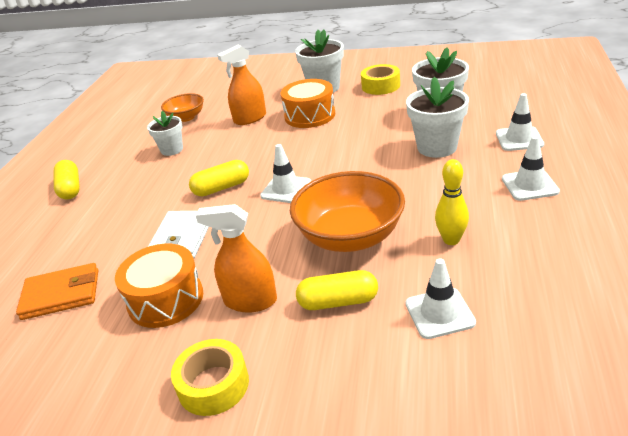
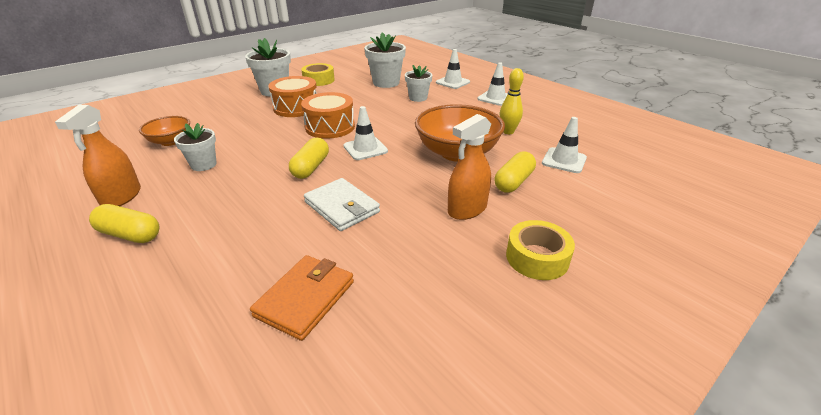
camera: 55 degrees left, 0 degrees up
orange drum [115,244,203,328] -> orange drum moved to [301,92,355,139]
orange spray bottle [217,45,266,125] -> orange spray bottle moved to [55,105,141,206]
white flower pot [406,77,469,158] -> white flower pot [405,65,432,102], size x0.63

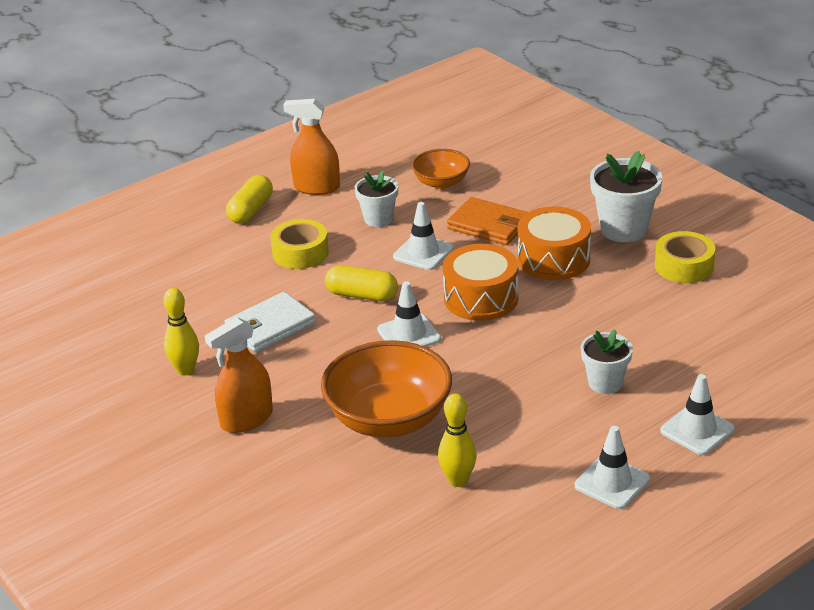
camera: 95 degrees right, 0 degrees up
orange wallet [250,255,354,341] -> orange wallet moved to [447,197,528,245]
white flower pot [364,32,406,88] -> none
orange spray bottle [448,114,491,220] -> orange spray bottle turned 90 degrees counterclockwise [205,317,273,433]
yellow capsule [495,151,536,193] -> none
yellow tape [506,220,575,280] -> yellow tape moved to [270,219,329,269]
white traffic cone [542,117,587,173] -> white traffic cone moved to [393,202,454,270]
none -> yellow bowling pin [163,288,199,376]

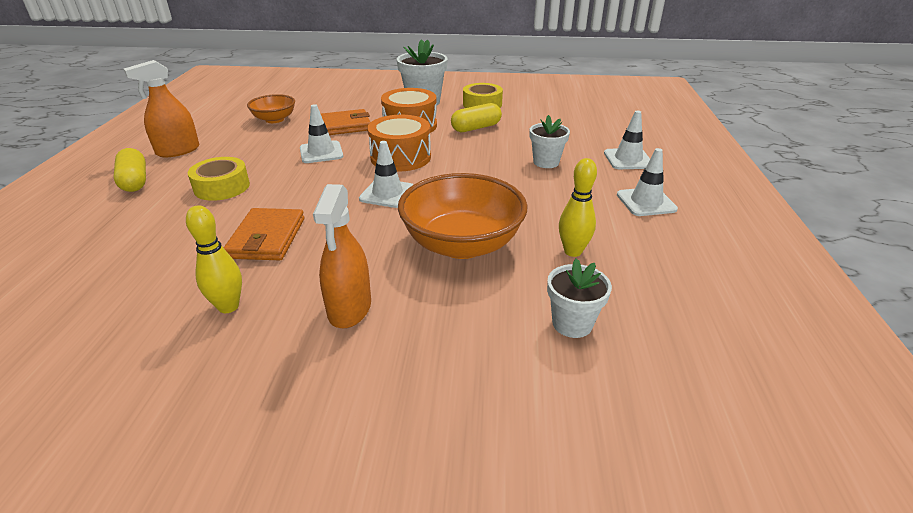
camera: 50 degrees left, 0 degrees up
white wallet [224,292,316,353] -> orange wallet [224,208,305,260]
yellow capsule [325,265,398,301] -> yellow capsule moved to [451,103,502,132]
white flower pot [355,170,398,227] -> white flower pot moved to [547,258,612,338]

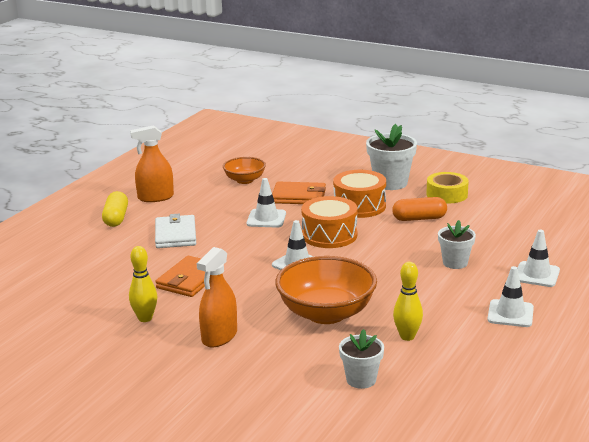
camera: 25 degrees right, 10 degrees down
yellow tape [188,157,250,201] -> white wallet [155,214,196,248]
yellow capsule [451,103,502,132] -> orange capsule [392,197,447,221]

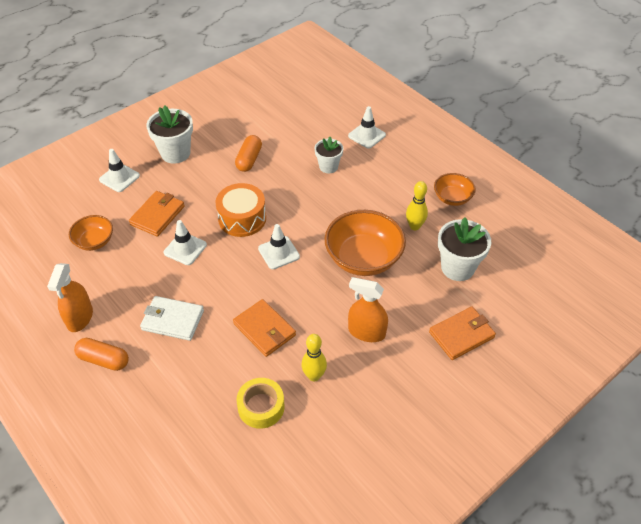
camera: 70 degrees left, 25 degrees up
yellow capsule [102,191,128,227] -> orange capsule [74,338,129,371]
orange spray bottle [197,247,237,347] -> orange spray bottle turned 150 degrees clockwise [348,277,388,342]
orange drum [333,170,386,218] -> none
white flower pot [339,329,384,389] -> white flower pot [438,217,491,281], size x1.58
yellow tape [426,172,469,203] -> yellow tape moved to [236,378,285,429]
white traffic cone [487,266,534,327] -> white traffic cone moved to [99,149,140,192]
none -> orange wallet [429,307,496,360]
none -> orange bowl [434,173,476,206]

